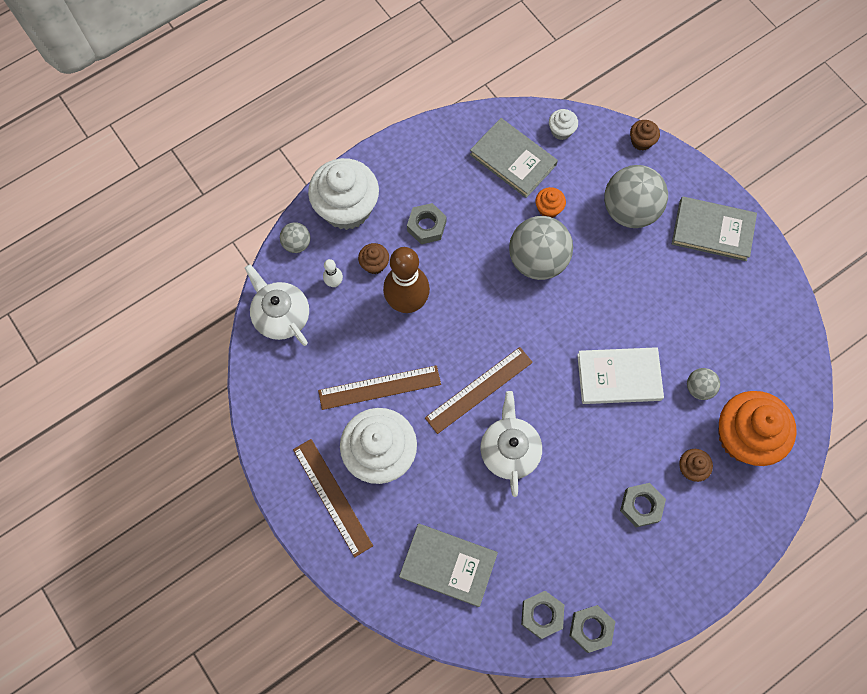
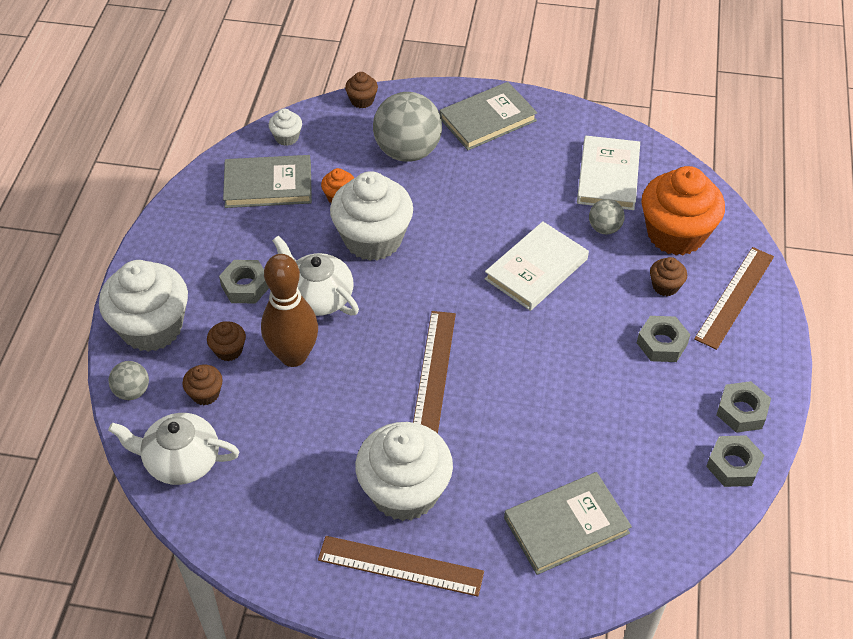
camera: 45 degrees left, 20 degrees down
brown ruler [318,365,441,410] -> brown ruler moved to [694,247,774,350]
white bowling pin [323,259,343,287] -> brown cupcake [182,365,223,405]
white teapot [480,391,542,497] -> white teapot moved to [272,236,359,316]
grey ball [509,216,573,280] -> white cupcake [330,171,413,261]
grey nut [521,591,564,639] -> grey nut moved to [717,381,771,433]
none -> white book [577,136,640,210]

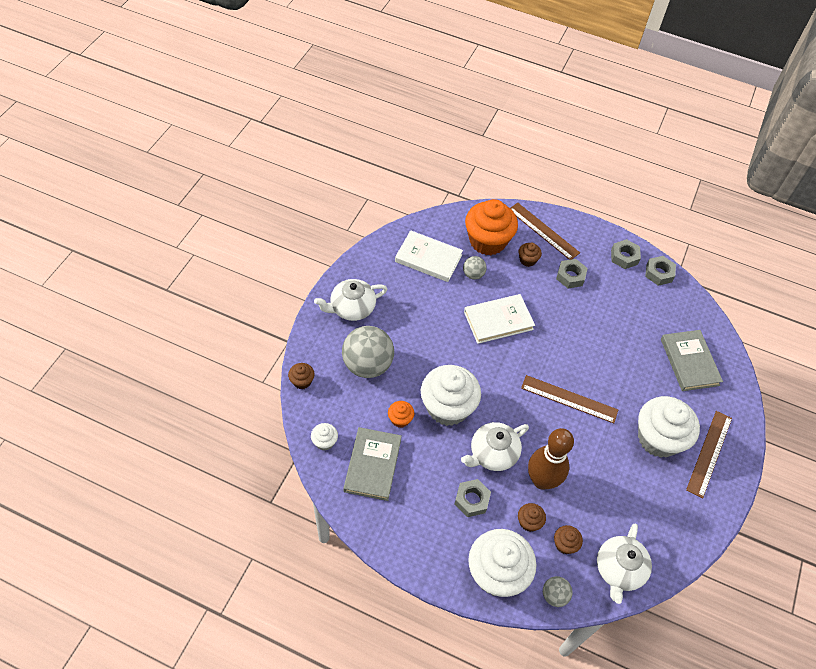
camera: 80 degrees left, 5 degrees up
grey book [440,82,537,150] -> white teapot [314,279,387,321]
white book [485,221,589,311] -> white book turned 75 degrees counterclockwise [464,294,535,344]

